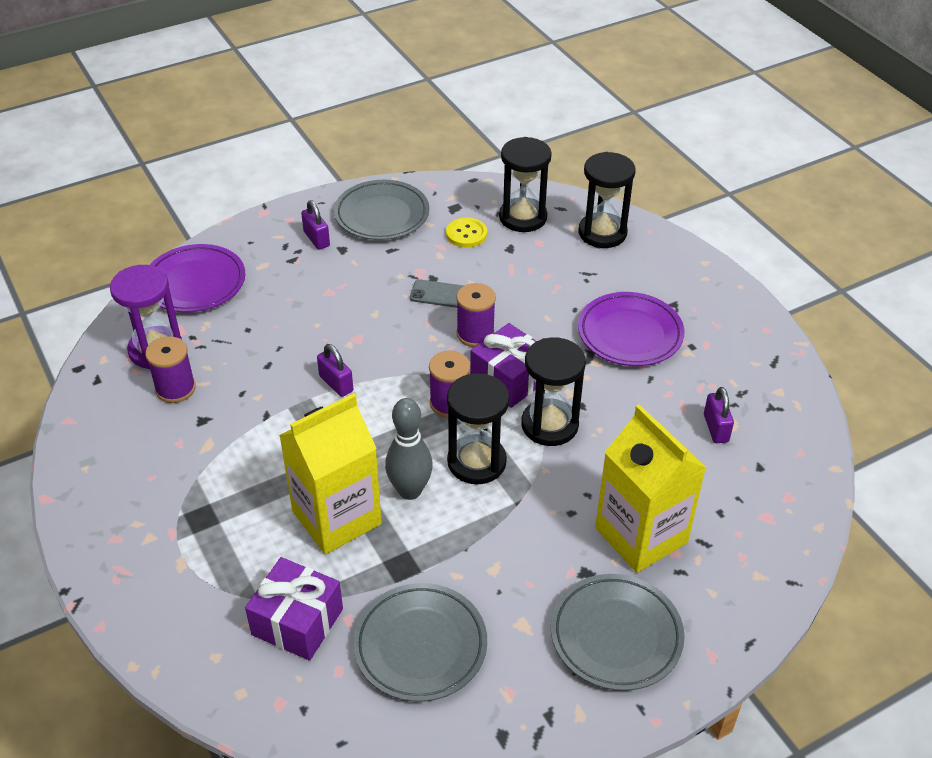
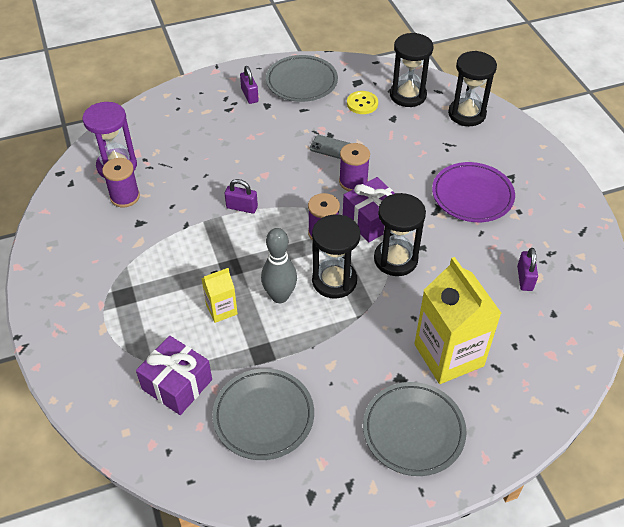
camera: 10 degrees right, 5 degrees up
purple plate [150,244,245,312] -> none
yellow carton [279,393,382,554] -> yellow carton [201,268,238,323], size x0.50
purple padlock [317,344,353,397] -> purple padlock turned 45 degrees counterclockwise [225,179,258,214]

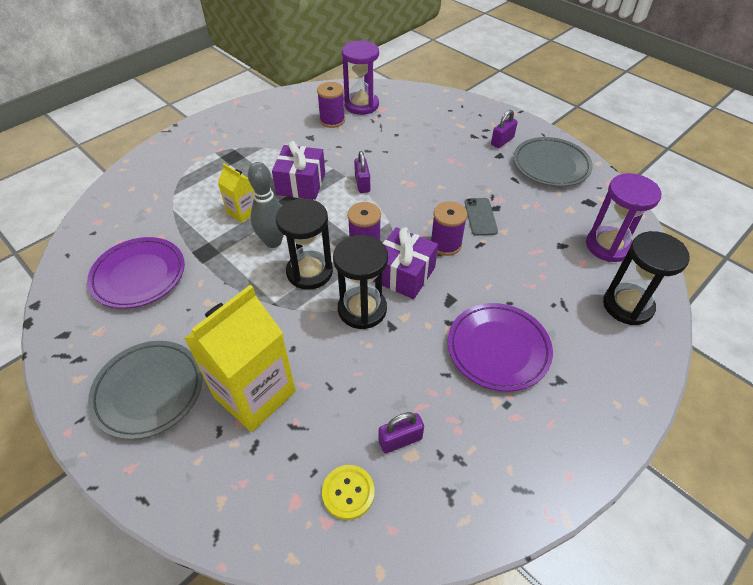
camera: 65 degrees right, 0 degrees up
purple gift [136,336,212,415] -> purple gift moved to [272,141,325,200]
grey plate [212,368,314,460] -> purple plate [87,237,185,309]
yellow button [347,91,378,114] -> yellow button moved to [322,465,375,520]
black hourglass [390,33,434,107] -> purple hourglass [586,173,662,262]

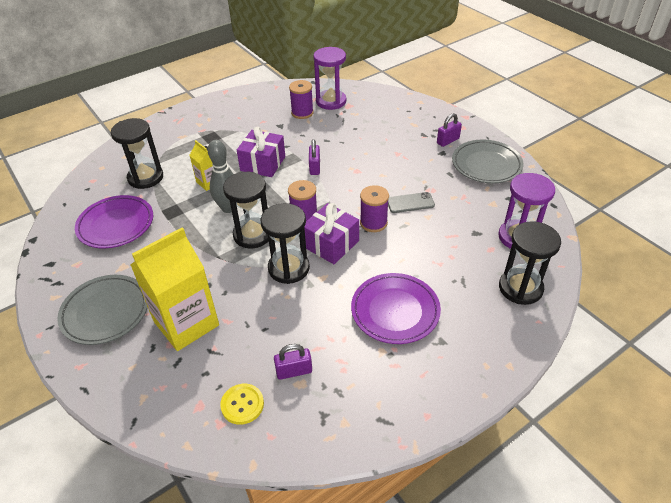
camera: 10 degrees right, 5 degrees down
grey phone [465,198,498,236] -> grey phone turned 75 degrees clockwise [388,192,435,213]
none -> black hourglass [111,118,163,189]

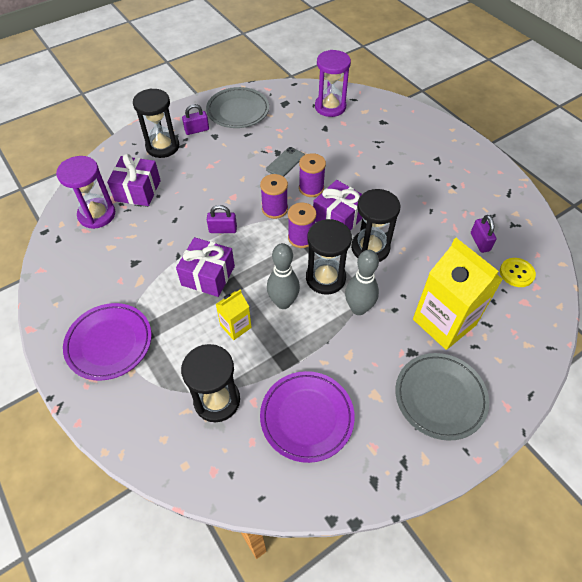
camera: 90 degrees left, 10 degrees up
purple spool [289,80,314,119] -> purple spool moved to [260,174,288,219]
purple plate [351,273,441,344] -> purple plate moved to [63,303,152,381]
grey phone [388,192,435,213] -> grey phone turned 45 degrees clockwise [266,147,305,177]
purple padlock [437,113,462,147] -> purple padlock turned 75 degrees counterclockwise [182,104,209,135]
black hourglass [499,221,561,305] -> black hourglass moved to [133,88,179,158]
none -> purple gift [107,154,161,206]
none -> grey bowling pin [345,250,379,315]

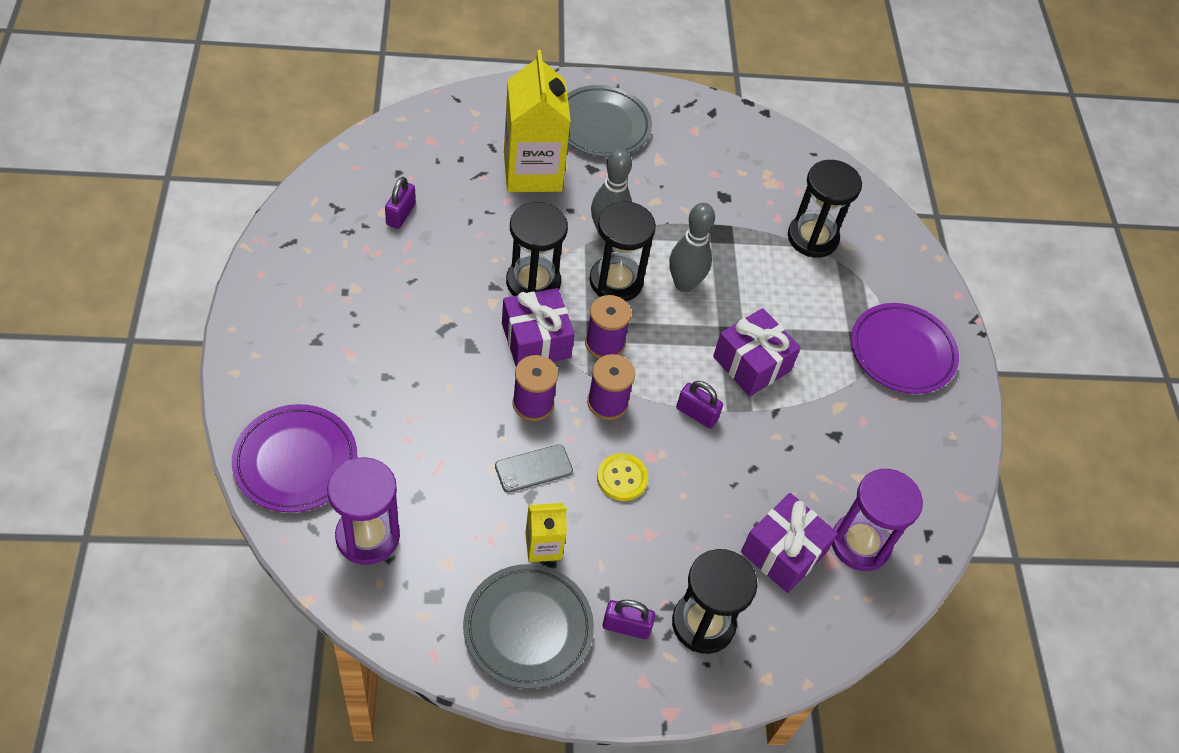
camera: 155 degrees left, 0 degrees up
yellow carton [216,290,252,340] -> yellow carton moved to [525,503,567,562]
purple plate [260,371,355,463] -> purple plate moved to [232,404,357,512]
yellow button [500,258,536,287] -> yellow button moved to [597,453,648,501]

